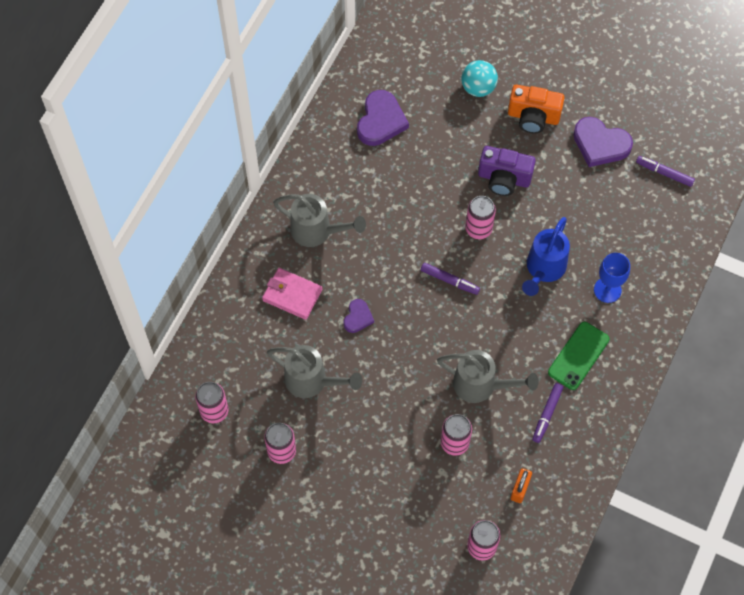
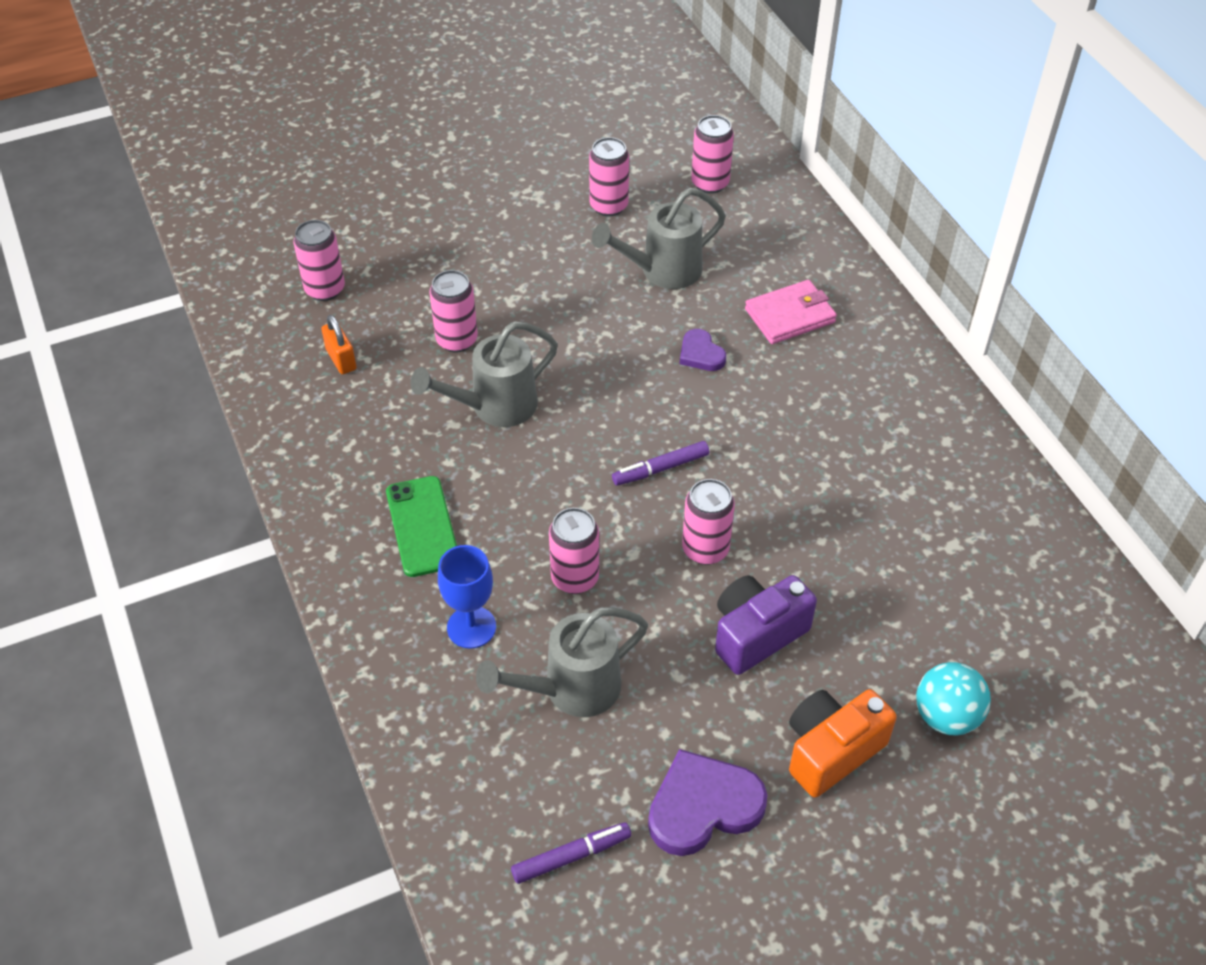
camera: 130 degrees right, 15 degrees down
grey watering can [273,194,366,247] -> grey watering can moved to [476,607,648,717]
purple heart [357,90,409,146] -> none
blue watering can [522,217,570,296] -> pink can [549,508,599,594]
purple marker [532,383,563,443] -> none

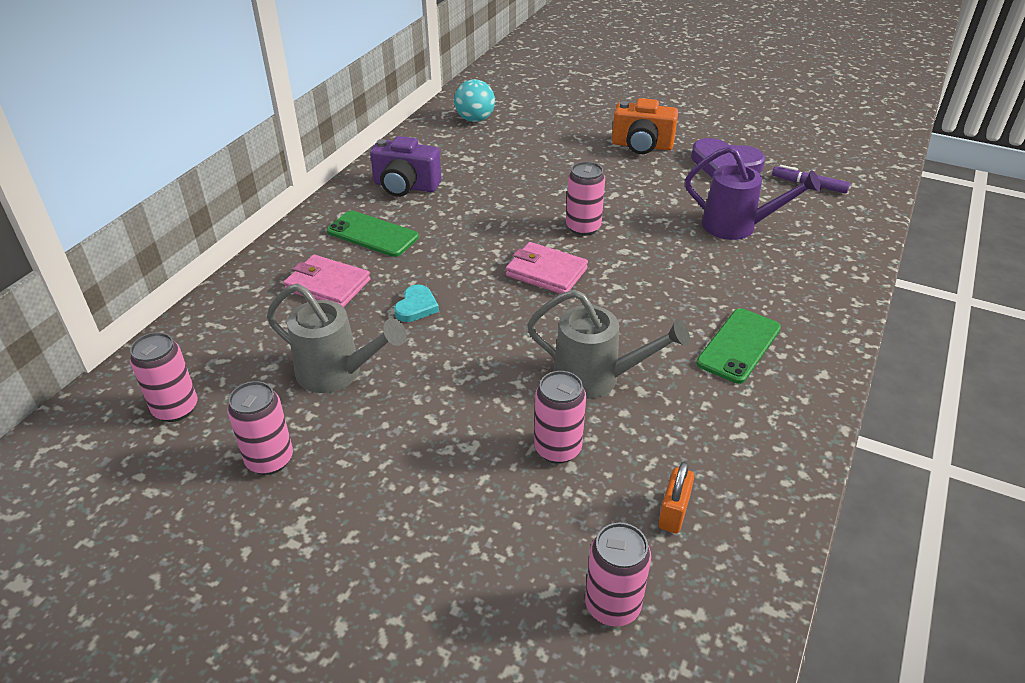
camera: 130 degrees left, 10 degrees down
blue goblet [438,545,496,649] -> none
grey watering can [476,607,648,717] -> purple watering can [685,146,821,240]
pink can [549,508,599,594] -> none
purple marker [612,441,709,486] -> pink wallet [506,242,588,294]
purple heart [680,329,726,371] -> turquoise heart [394,284,439,322]
purple camera [715,575,817,675] -> purple camera moved to [370,136,441,197]
turquoise ball [916,662,991,736] -> turquoise ball moved to [454,79,495,122]
none -> green phone [327,211,419,257]

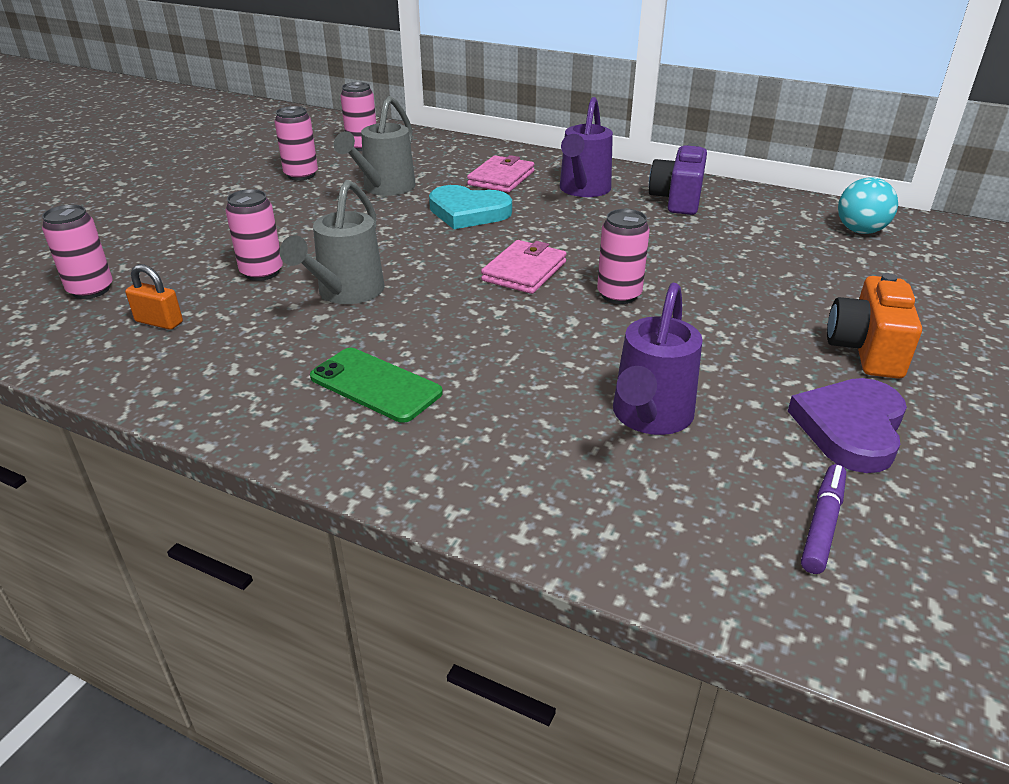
camera: 90 degrees right, 5 degrees down
green phone [327,211,419,257] -> purple watering can [560,97,613,197]
turquoise heart [394,284,439,322] -> turquoise heart [429,185,512,229], size x1.79

